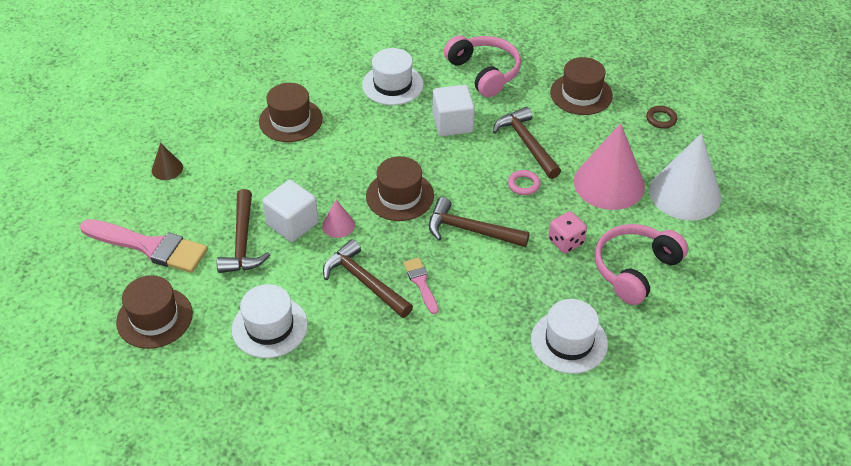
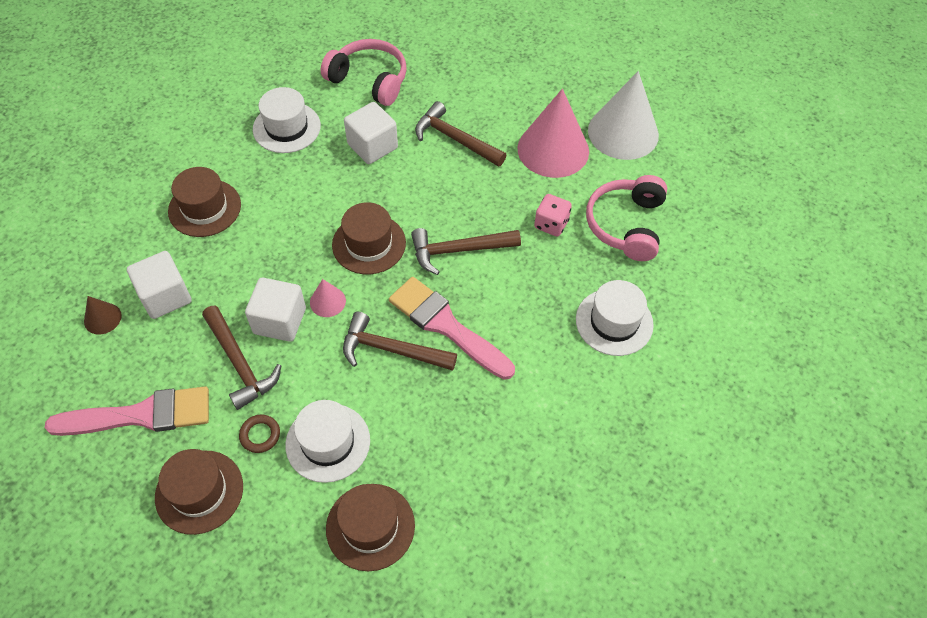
camera: 30 degrees left, 10 degrees up
pink brush [403,257,438,314] -> pink brush [389,277,515,380], size x1.97
pink ring [508,170,540,195] -> none
brown hat [550,57,613,115] -> brown hat moved to [326,484,415,571]
brown ring [646,106,677,129] -> brown ring moved to [239,415,280,453]
none -> white cube [127,251,192,319]

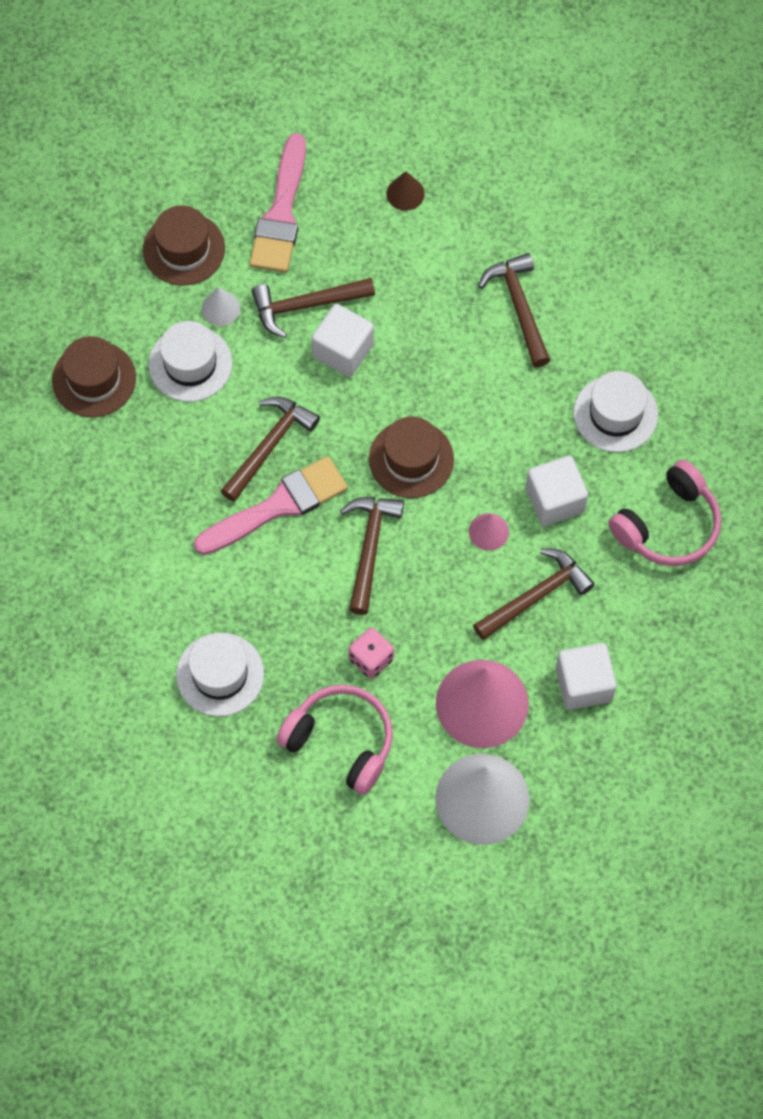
camera: 110 degrees right, 10 degrees up
white cube [127,251,192,319] -> white cube moved to [556,643,617,710]
brown hat [168,167,241,237] -> brown hammer [478,253,550,367]
brown ring [239,415,280,453] -> white cone [202,288,240,326]
pink cone [310,279,346,317] -> pink cone moved to [469,513,509,551]

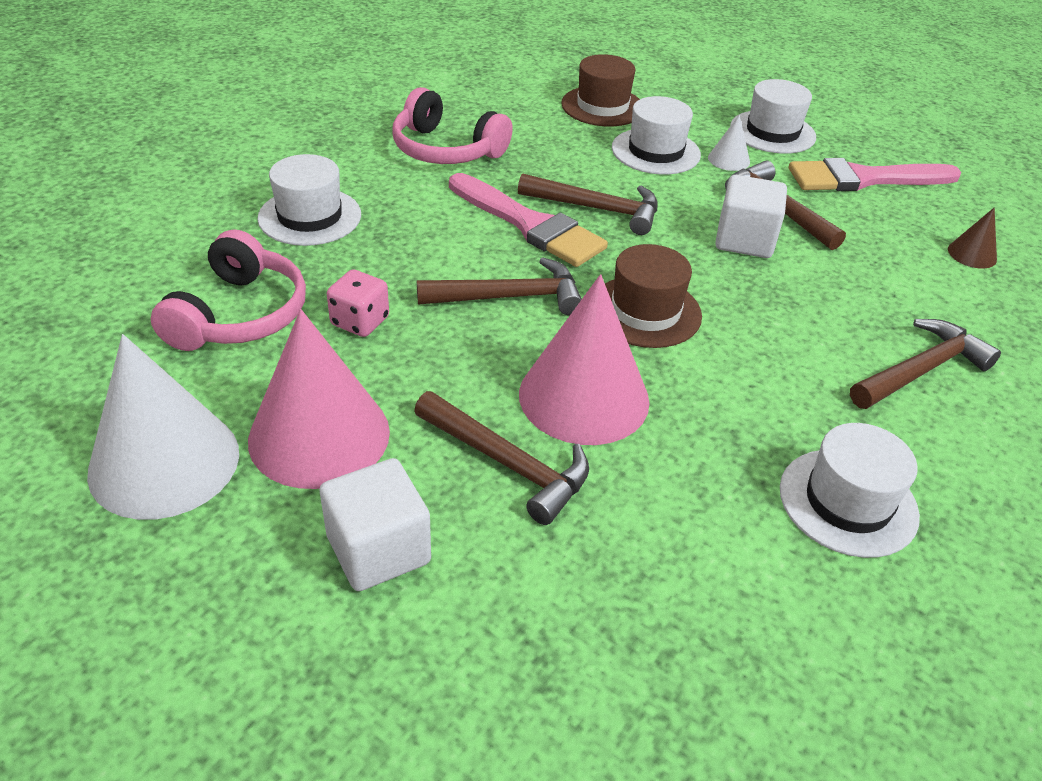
camera: 70 degrees right, 25 degrees down
brown hat [143,206,225,285] -> white hat [730,79,816,154]
pink cone [469,513,509,551] -> pink cone [519,274,649,445], size x2.24
white cube [526,456,588,526] -> none
pink headphones [608,460,721,566] -> pink headphones moved to [393,87,513,164]

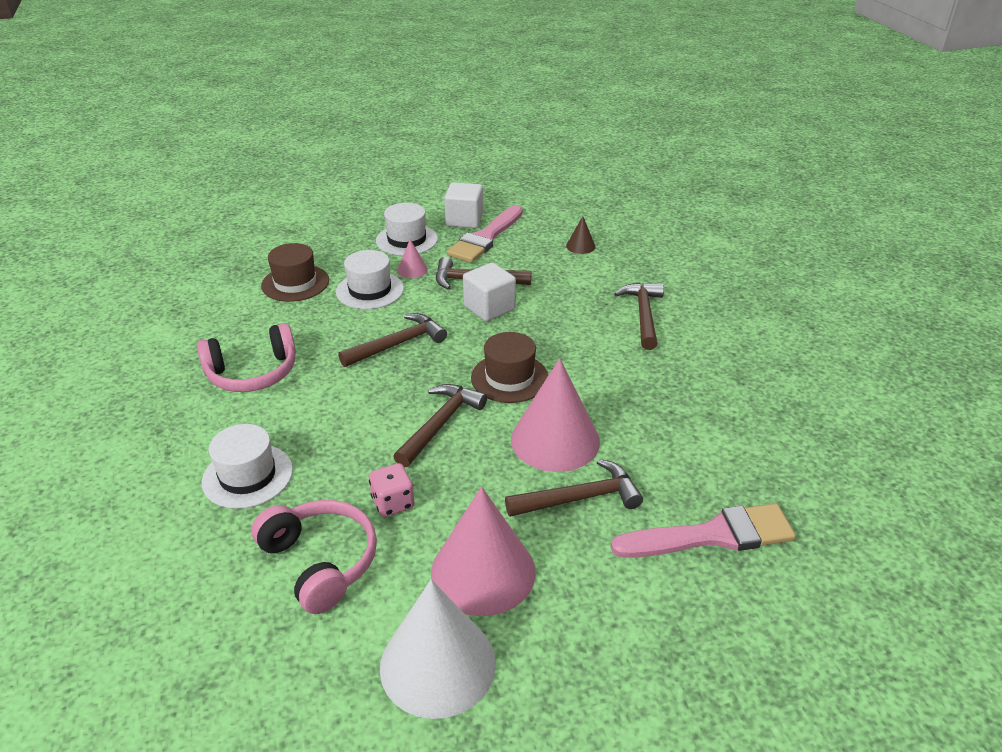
camera: 50 degrees left, 5 degrees down
white cube [319,458,431,591] -> white cube moved to [444,182,483,228]
pink brush [449,173,608,267] -> pink brush moved to [611,503,796,558]
white cone [708,115,750,171] -> pink cone [397,239,428,278]
white hat [780,423,920,558] -> none

